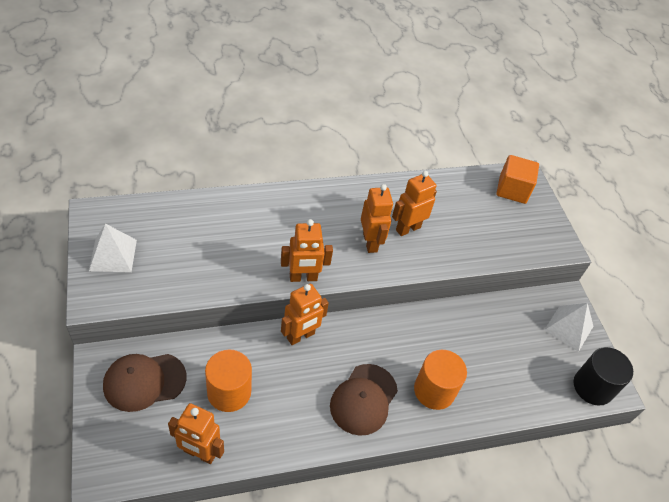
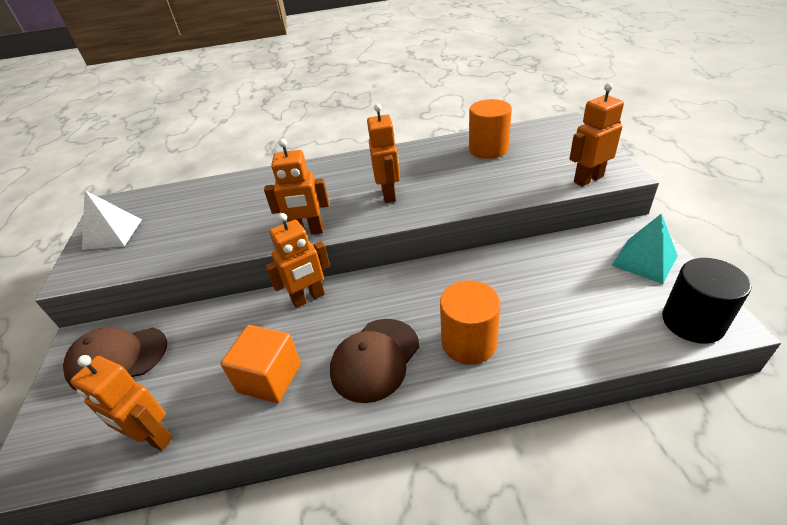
camera: 15 degrees right, 10 degrees down
orange cylinder [205,350,252,412] -> orange cylinder moved to [469,99,512,159]
orange robot [392,171,437,236] -> orange robot moved to [569,83,624,187]
orange cube [496,155,539,204] -> orange cube moved to [221,325,301,403]
white pyramid [544,303,593,352] -> turquoise pyramid [611,213,678,284]

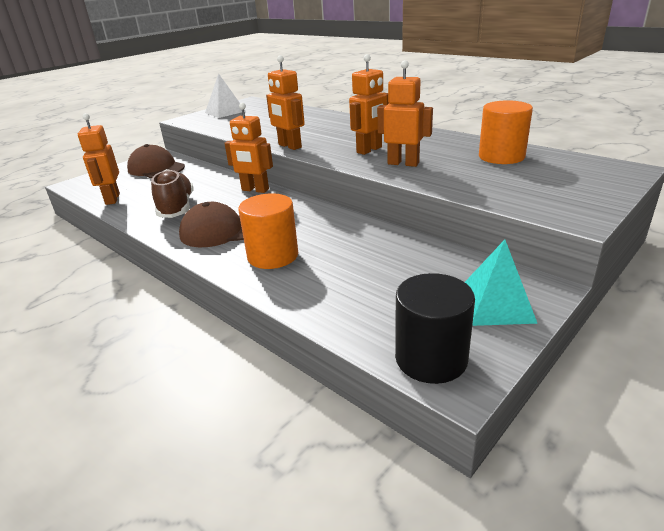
camera: 50 degrees right, 10 degrees down
orange cube [221,325,301,403] -> brown shoe [151,169,194,218]
orange robot [569,83,624,187] -> orange robot moved to [377,60,433,167]

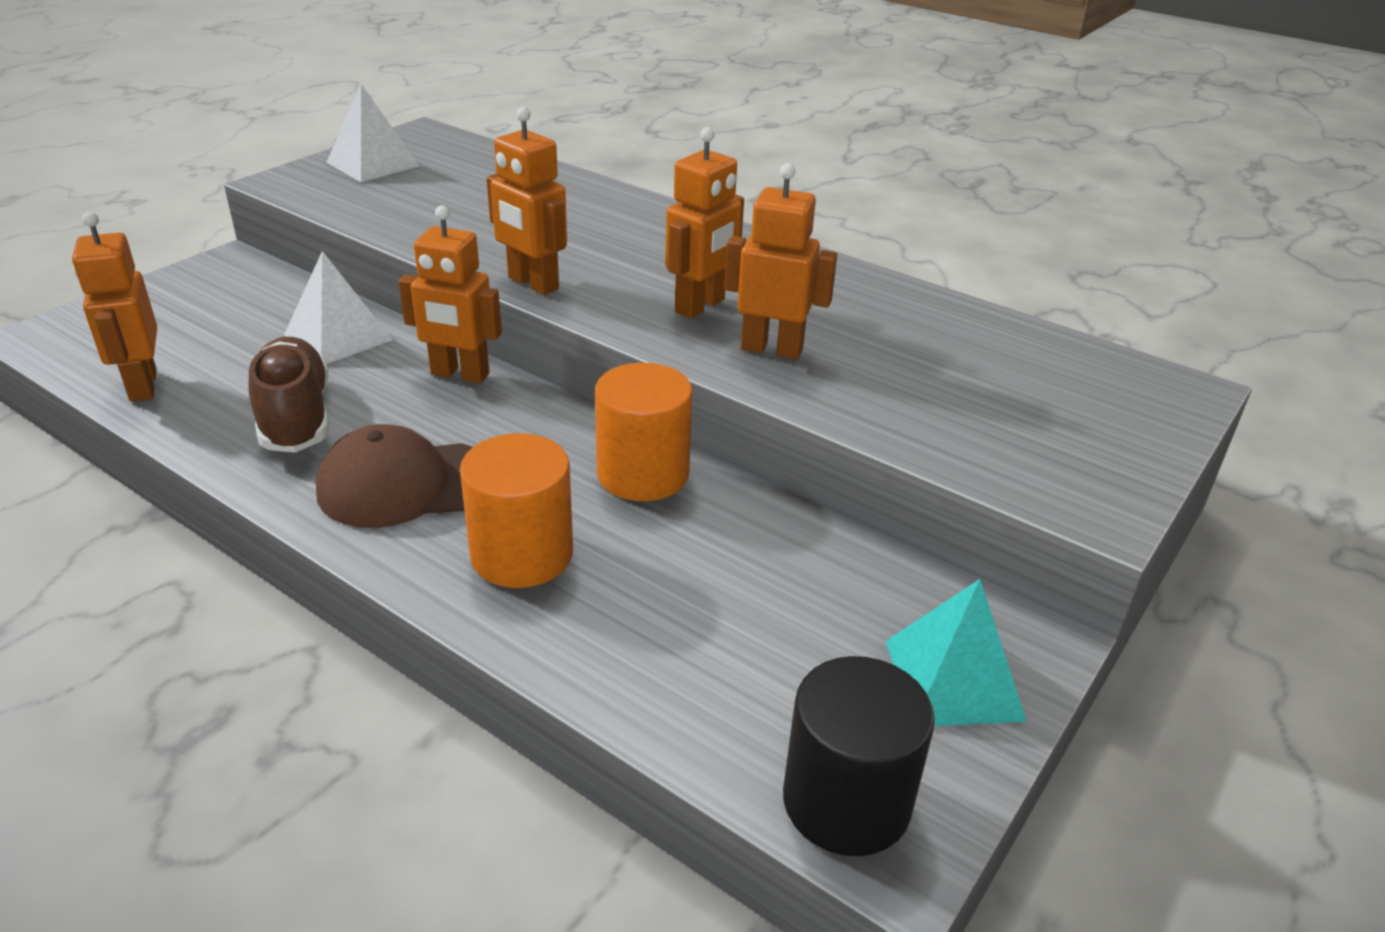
camera: 10 degrees left, 5 degrees up
brown cap [127,144,185,178] -> none
orange cylinder [479,100,533,164] -> orange cylinder moved to [595,363,692,501]
none -> white pyramid [284,251,392,364]

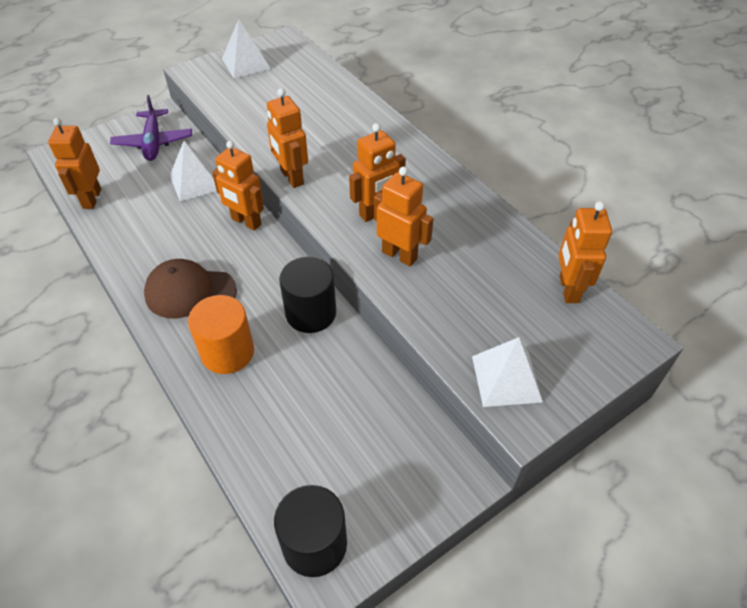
camera: 20 degrees right, 15 degrees up
brown shoe [249,337,329,453] -> none
orange cylinder [595,363,692,501] -> black cylinder [279,257,336,333]
turquoise pyramid [886,579,1027,726] -> none
none -> purple plane [110,95,192,161]
none -> white pyramid [472,337,543,407]
none -> orange robot [558,201,612,303]

